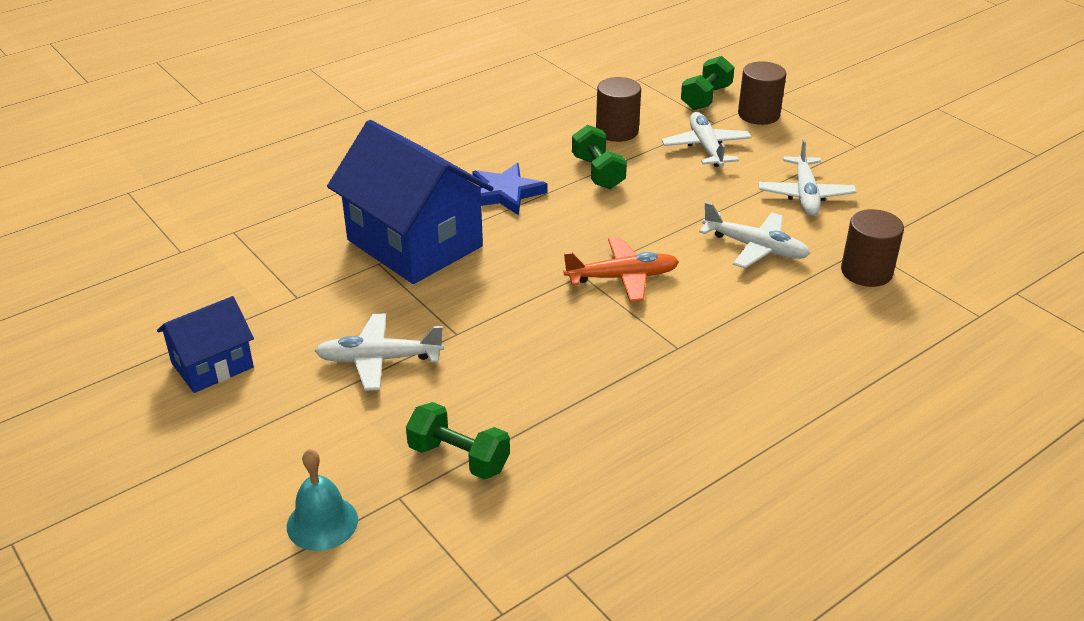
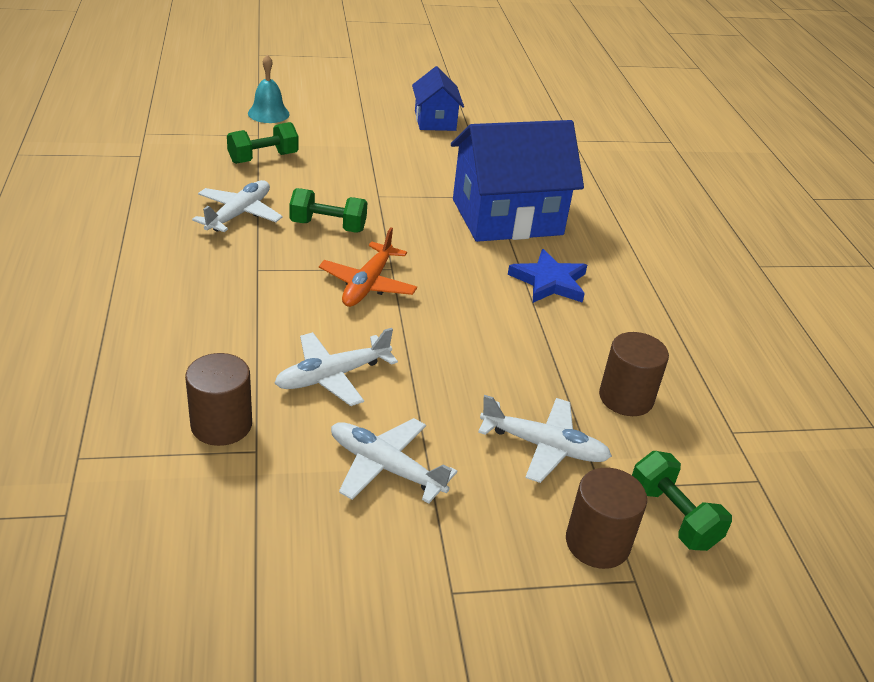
camera: 115 degrees right, 0 degrees up
white plane [315,313,444,391] -> white plane moved to [192,180,283,232]
green dumbbell [572,125,627,189] -> green dumbbell moved to [289,188,367,233]

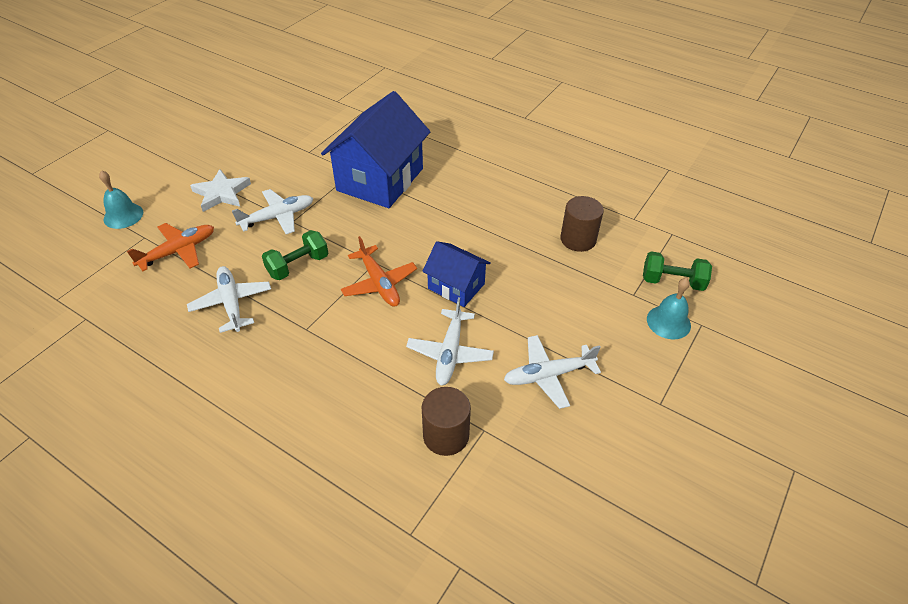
camera: 45 degrees left, 10 degrees up
green dumbbell [227,122,299,164] -> orange plane [127,223,214,271]
blue house [412,66,464,131] -> blue house moved to [422,241,491,307]
white plane [478,395,612,483] -> white plane moved to [232,189,314,234]
blue star [508,249,587,303] -> none
brown cylinder [566,468,647,569] -> turquoise bell [647,278,691,339]
none -> white star [190,169,251,212]

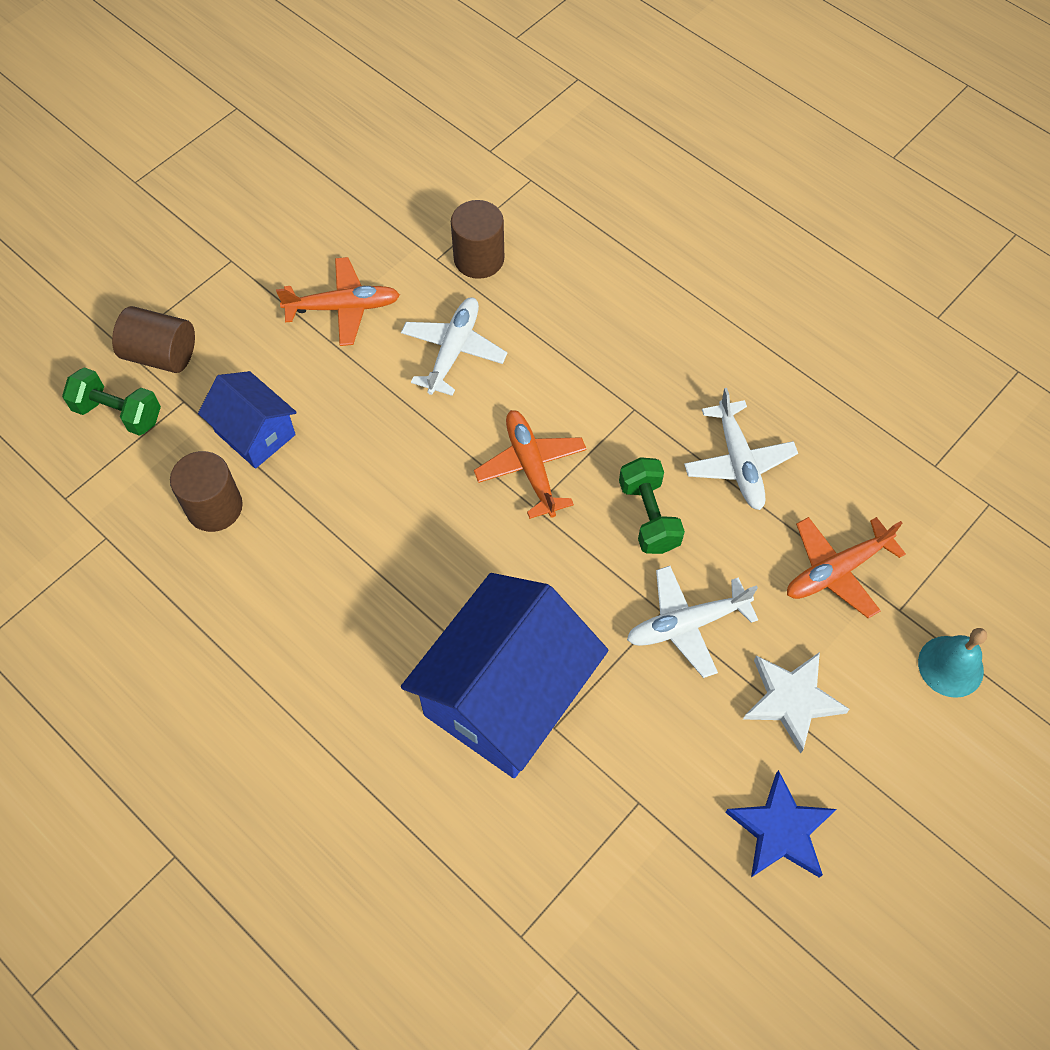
camera: 170 degrees left, 15 degrees up
green dumbbell [262,230,328,280] -> green dumbbell turned 75 degrees counterclockwise [619,457,685,554]
blue house [422,241,491,307] -> blue house moved to [198,371,297,469]
white plane [504,335,601,409] -> orange plane [276,257,400,346]
turquoise bell [647,278,691,339] -> brown cylinder [112,306,195,373]
none -> blue star [725,770,836,878]

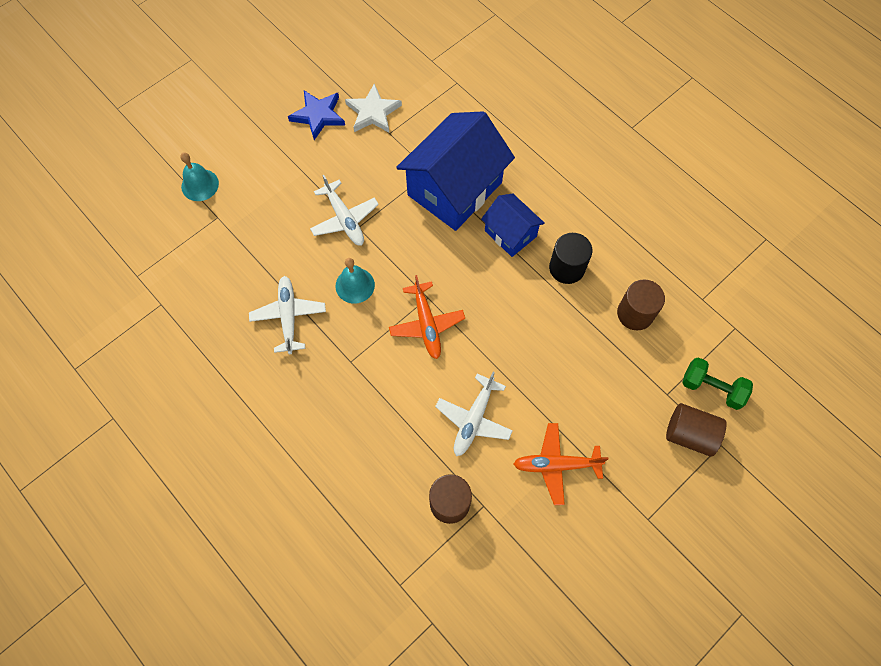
camera: 175 degrees left, 5 degrees up
blue house [198,371,297,469] -> blue house moved to [481,194,545,257]
green dumbbell [619,457,685,554] -> turquoise bell [336,258,375,304]
white plane [627,566,758,678] -> white plane turned 75 degrees clockwise [310,175,379,246]
white star [743,652,850,753] -> white star moved to [345,83,402,133]
orange plane [787,517,906,619] -> none
none -> black cylinder [549,233,592,284]

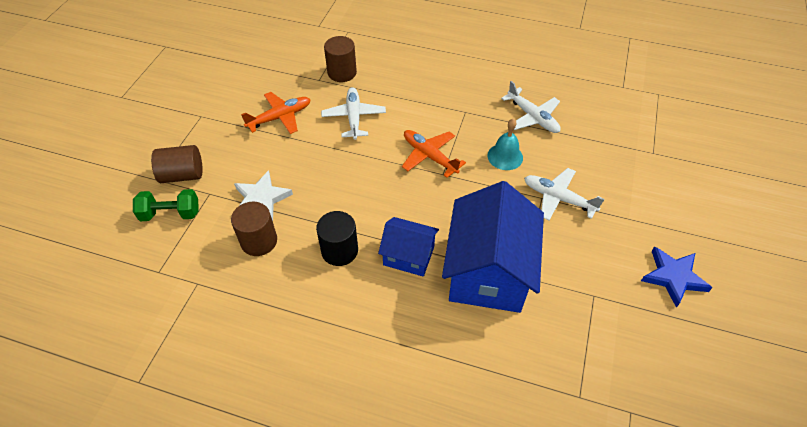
camera: 150 degrees right, 15 degrees down
turquoise bell [180,152,219,201] -> none
white star [345,83,402,133] -> white star moved to [234,170,293,221]

